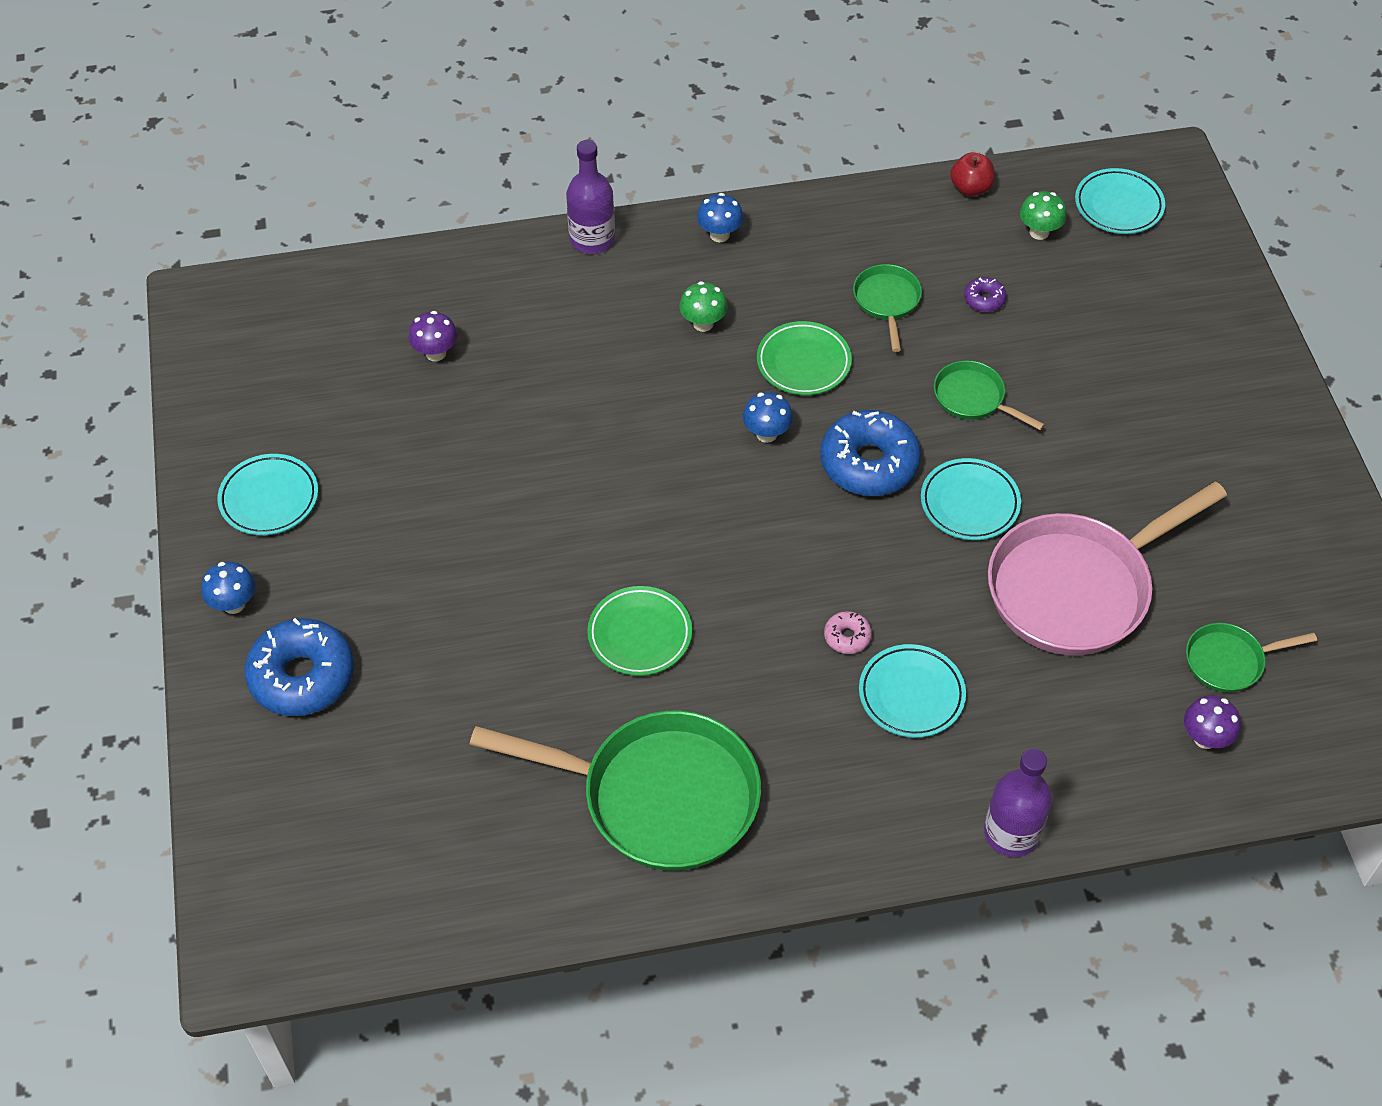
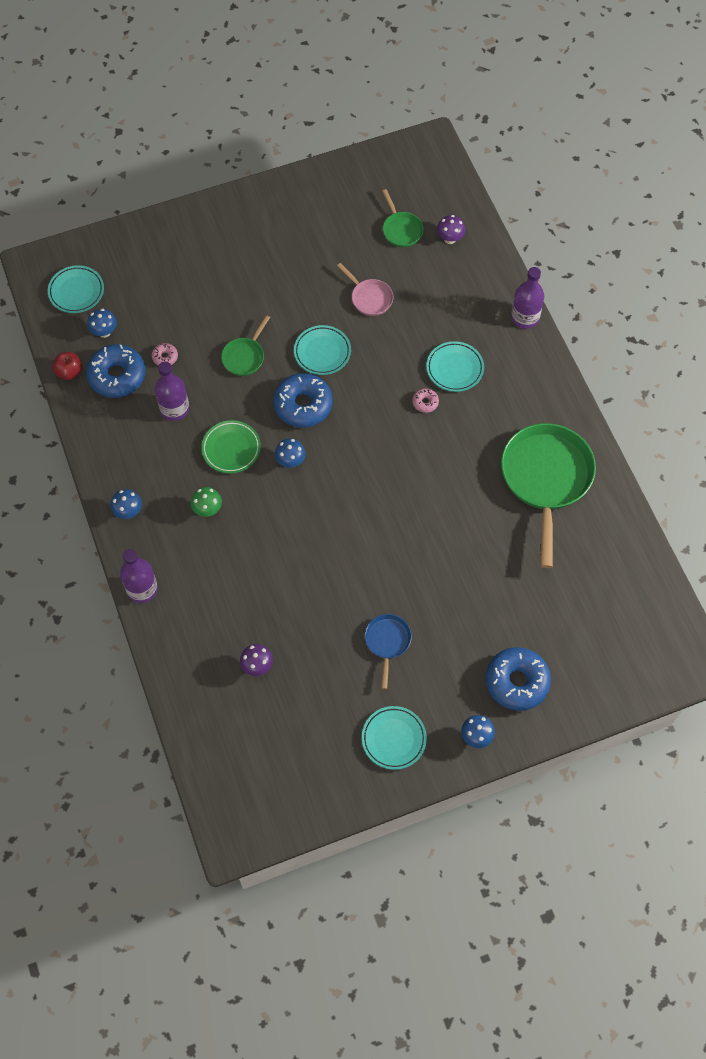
camera: 100 degrees left, 10 degrees up
green plate [587,586,692,676] -> none
green pan [853,264,922,352] -> purple bottle [155,361,189,421]
purple donut [964,277,1007,312] -> pink donut [152,343,178,366]
pink pan [988,481,1227,656] -> pink pan [337,263,393,316], size x0.47
green mushroom [1020,191,1067,240] -> blue mushroom [87,309,117,338]
none -> blue donut [86,344,146,398]
none -> blue pan [365,614,412,689]

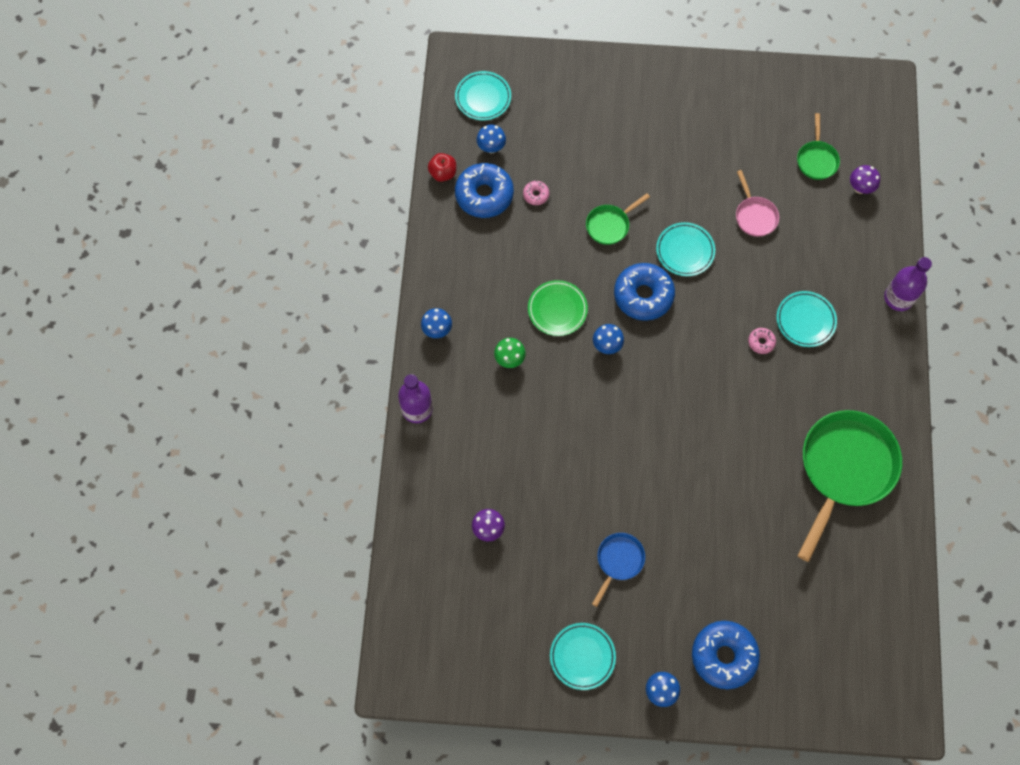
camera: 25 degrees right, 5 degrees up
purple bottle [155,361,189,421] -> none

